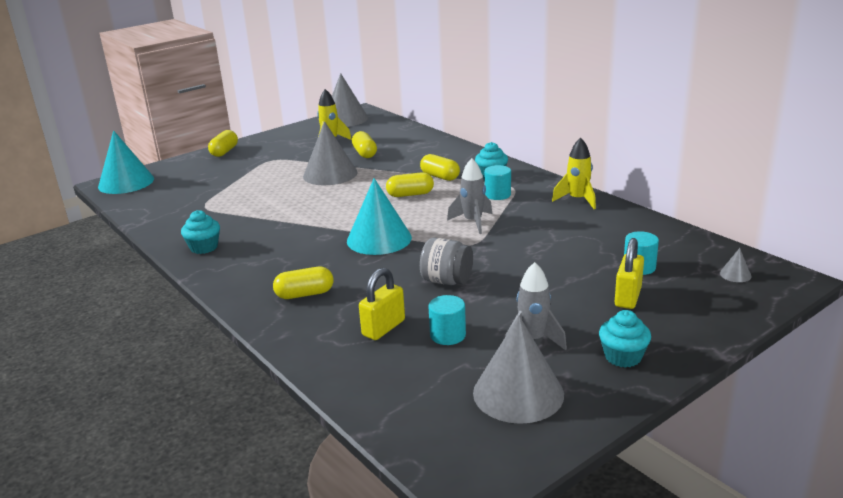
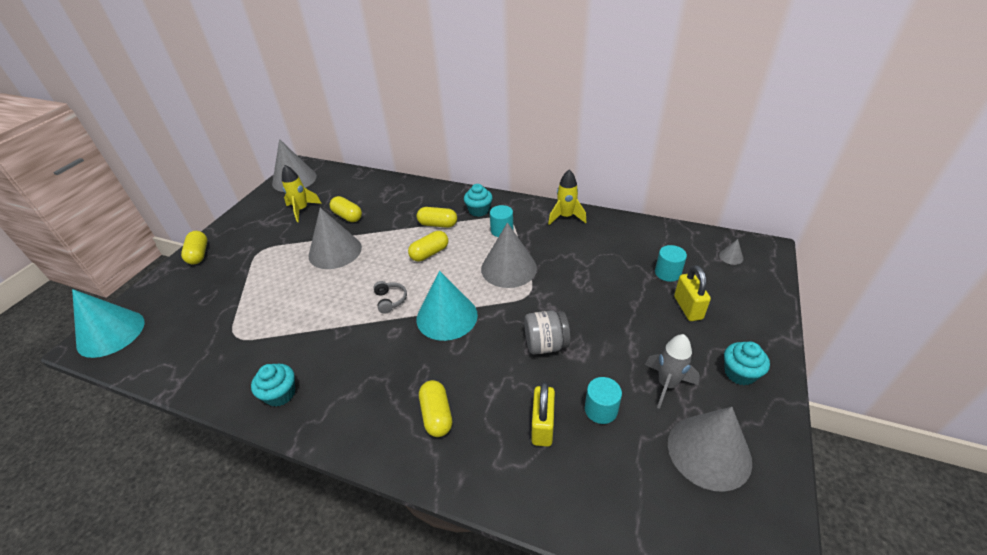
camera: 30 degrees left, 15 degrees up
yellow capsule [273,267,333,299] -> yellow capsule turned 60 degrees counterclockwise [419,380,452,437]
grey rocket [447,158,492,234] -> grey cone [481,222,537,288]
none -> grey headphones [374,281,407,314]

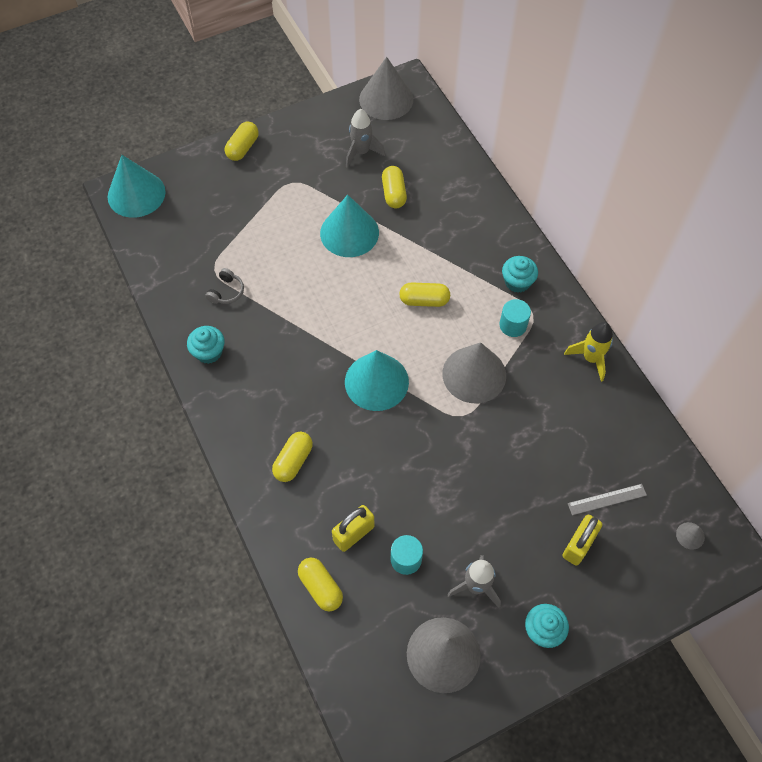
camera: 40 degrees right, 20 degrees up
yellow rocket [282,165,322,222] -> grey rocket [346,109,385,168]
grey cone [309,208,362,269] -> turquoise cone [320,195,379,257]
grey headphones [374,281,407,314] -> grey headphones moved to [205,268,244,304]
yellow capsule [417,207,457,228] -> yellow capsule moved to [298,558,343,611]
grey jar [524,310,570,354] -> none
turquoise cylinder [655,245,687,282] -> grey ruler [568,484,647,515]

